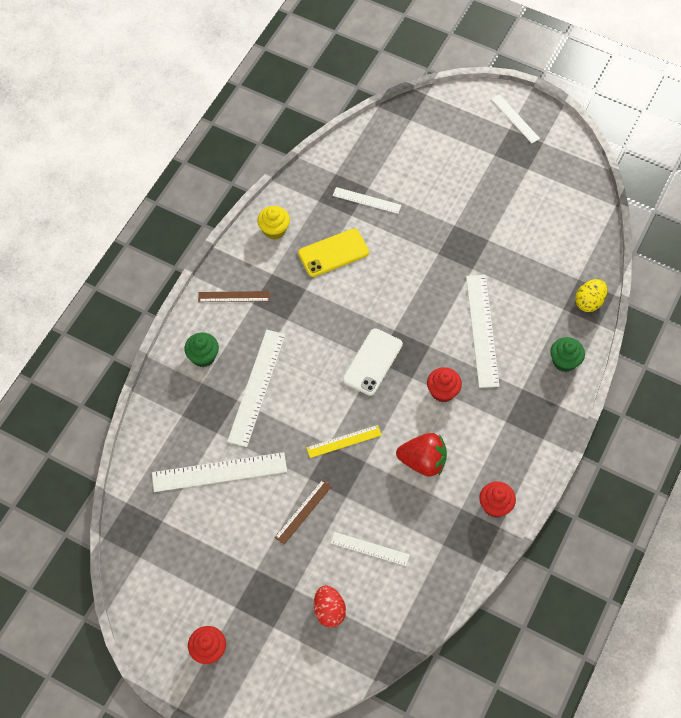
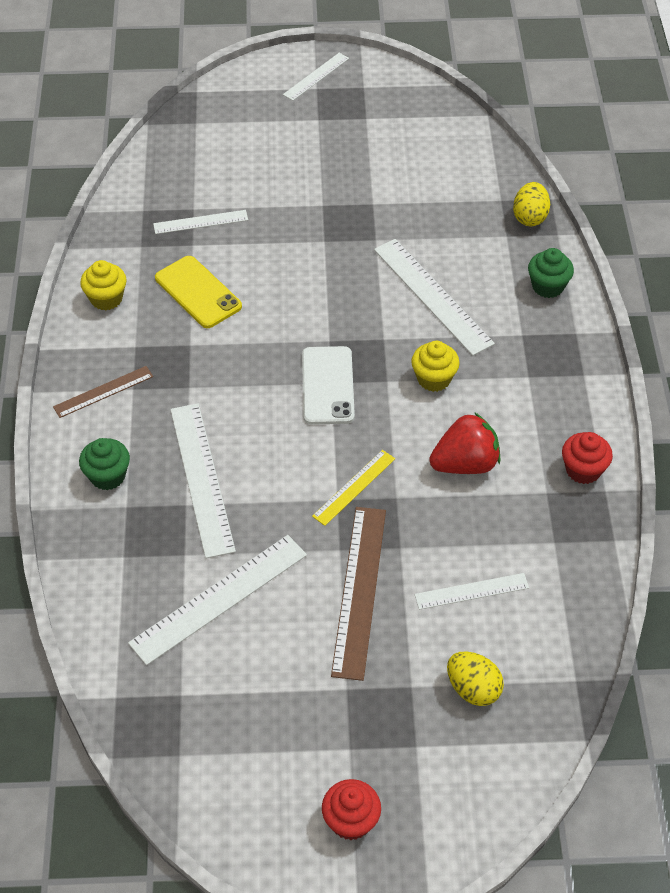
camera: 30 degrees left, 10 degrees down
brown ruler [275,479,332,545] -> brown ruler [331,507,386,681], size x1.74
yellow phone [298,228,369,277] -> yellow phone turned 75 degrees counterclockwise [155,256,242,328]
red egg [314,585,346,628] -> yellow egg [447,651,504,706]
red cupcake [427,367,462,402] -> yellow cupcake [411,341,460,392]
white ruler [491,94,540,143] -> white ruler turned 75 degrees counterclockwise [283,53,349,101]

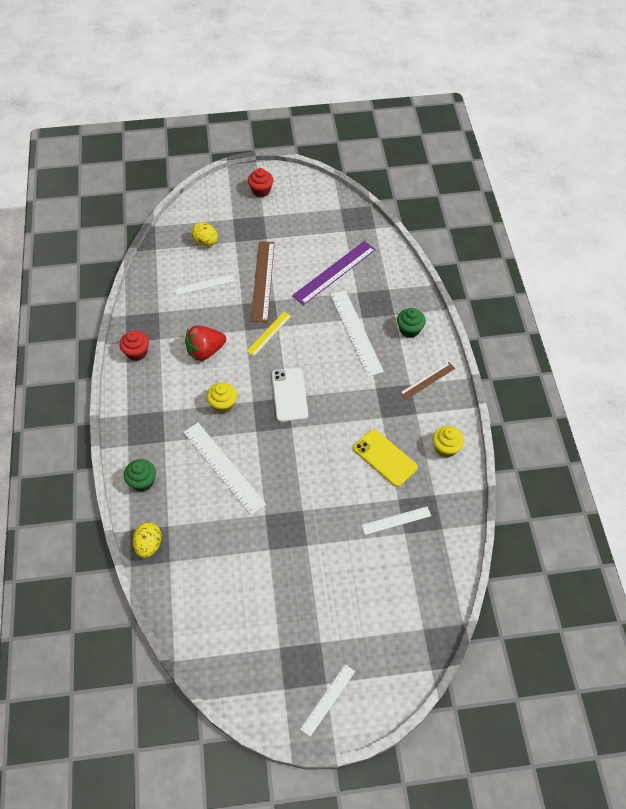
camera: 175 degrees right, 5 degrees up
white ruler [128,535,307,665] -> purple ruler [292,241,376,305]

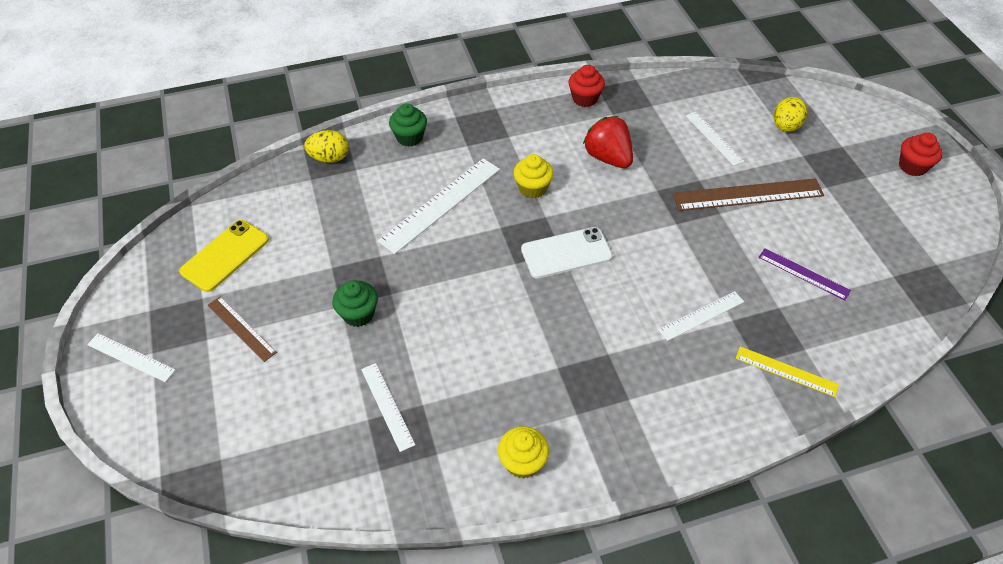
camera: 80 degrees right, 5 degrees down
yellow ruler [246,312,291,356] -> yellow ruler moved to [735,346,839,397]
purple ruler [292,241,376,305] -> purple ruler [758,248,851,300], size x0.57
white ruler [330,290,384,377] -> white ruler [658,291,744,341], size x0.57
yellow phone [353,429,418,487] -> yellow phone moved to [179,220,269,292]
green cupcake [397,308,426,338] -> green cupcake moved to [332,281,378,327]
brown ruler [400,362,455,400] -> brown ruler moved to [208,297,277,362]

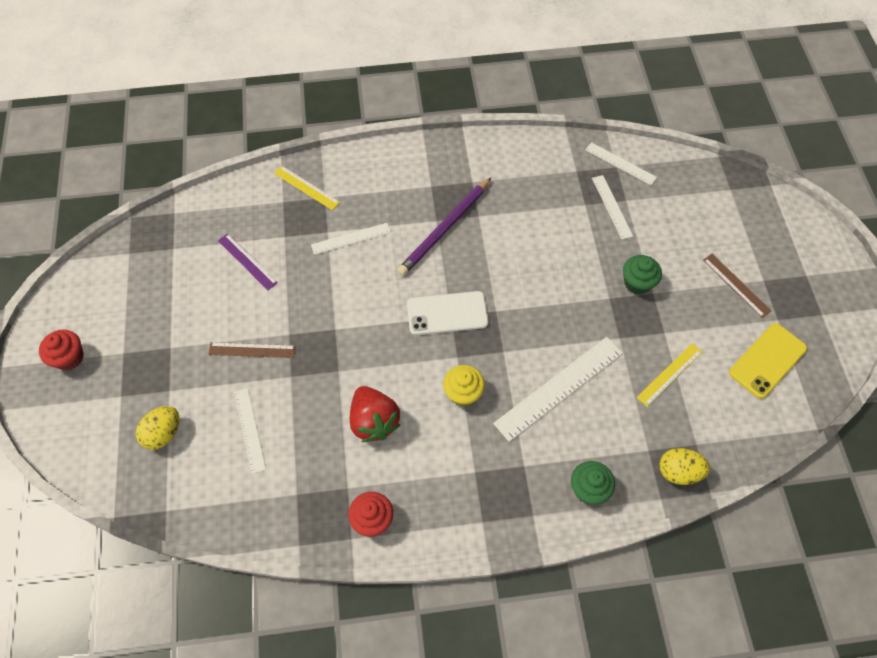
camera: 170 degrees left, 10 degrees up
white ruler [87,333,175,382] -> white ruler moved to [585,142,657,185]
yellow cupcake [498,426,549,479] -> none
brown ruler [673,178,824,211] -> brown ruler [208,342,296,358], size x0.57
none -> purple pencil [397,178,491,276]
none -> yellow ruler [637,343,702,407]

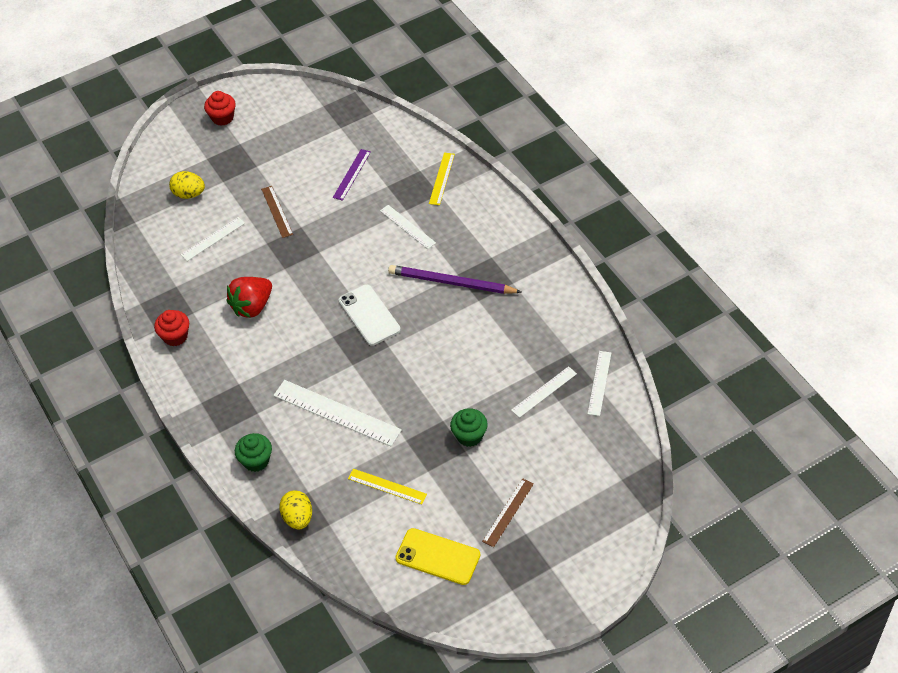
camera: 70 degrees right, 10 degrees down
yellow cupcake [443,365,485,406] -> none

